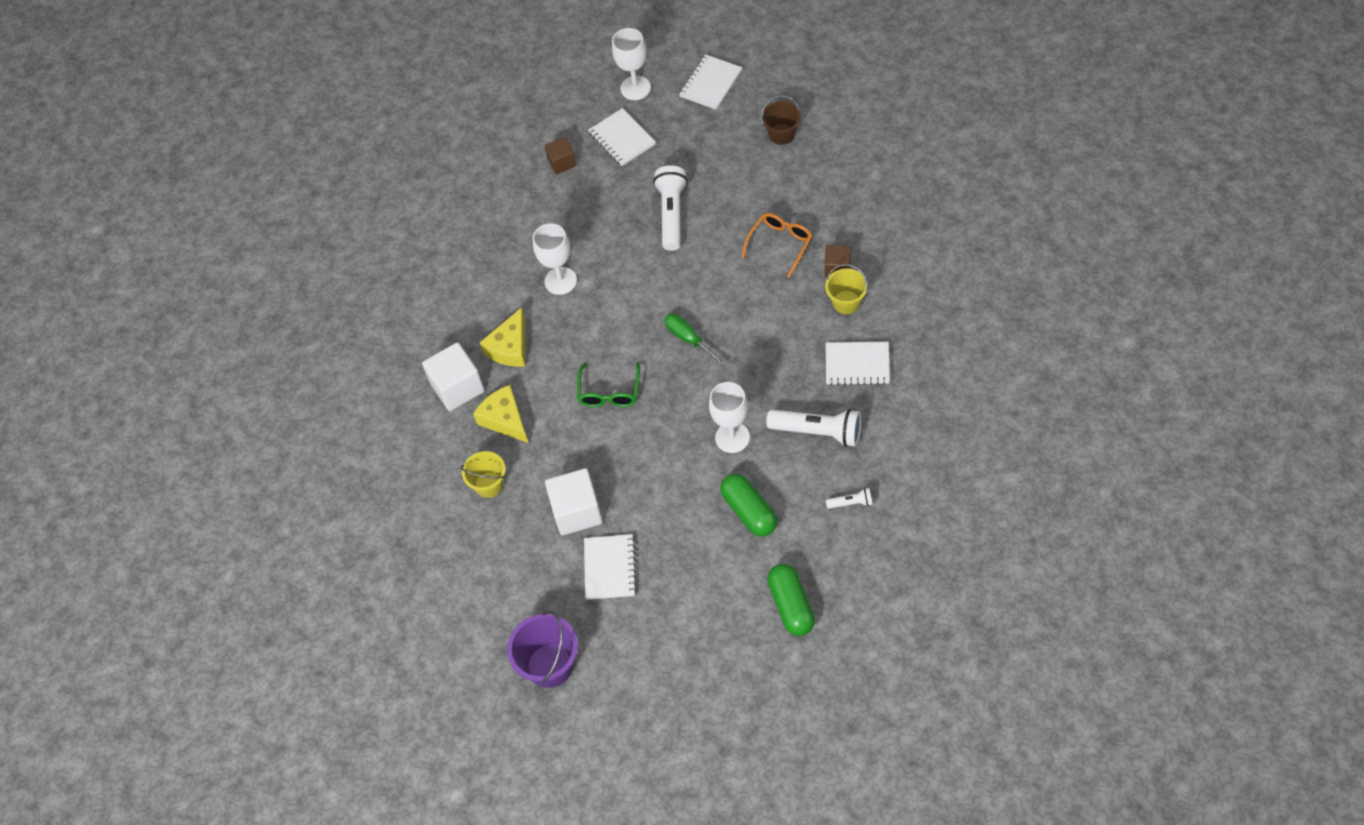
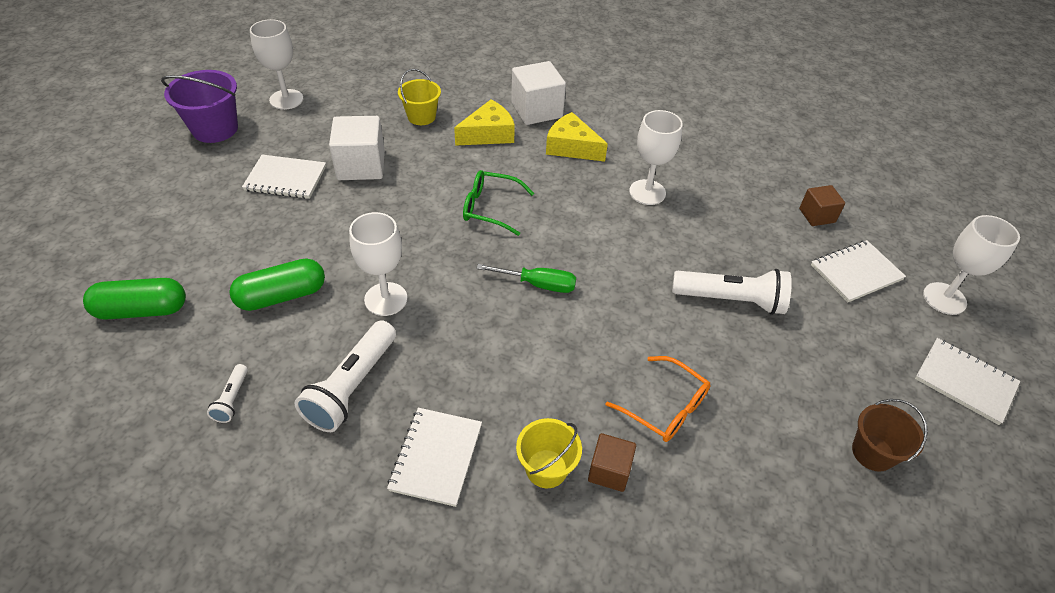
camera: 90 degrees right, 10 degrees down
green screwdriver [664,313,726,366] -> green screwdriver turned 45 degrees clockwise [476,264,576,293]
none -> white goblet [250,19,303,110]

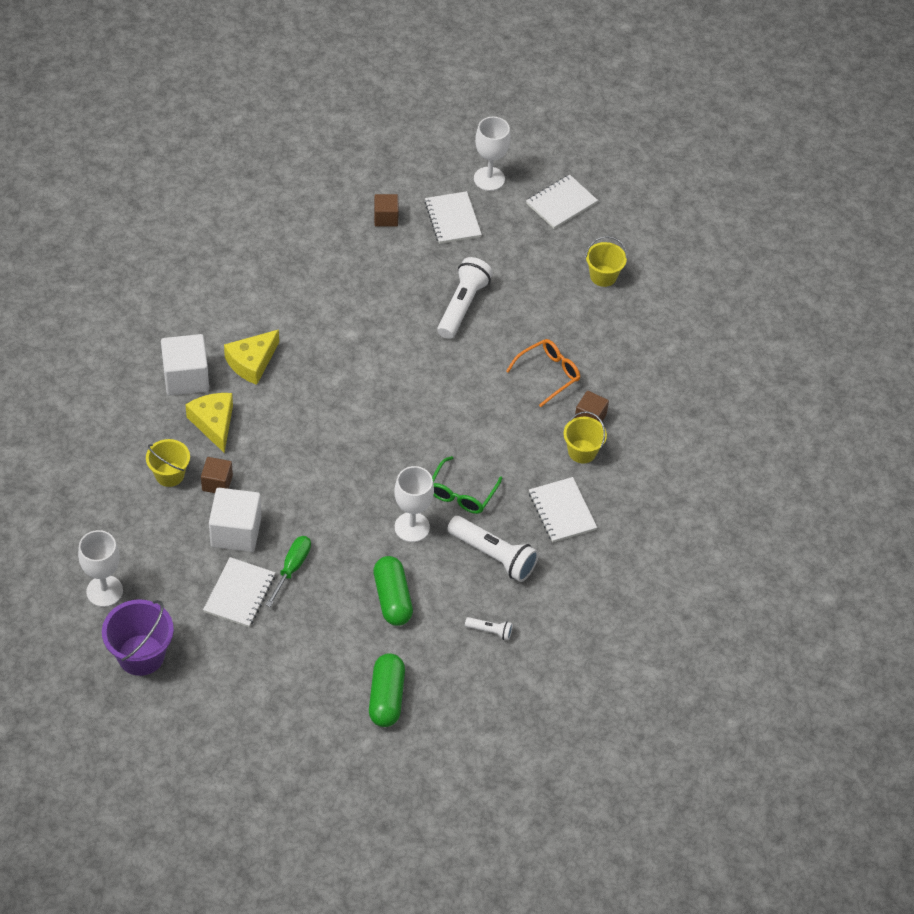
camera: 80 degrees left, 5 degrees up
white notebook [387,408,482,507] -> white notebook turned 45 degrees clockwise [529,477,597,542]
green glasses [463,170,534,236] -> green glasses moved to [432,456,503,514]
green screwdriver [476,264,576,293] -> green screwdriver moved to [266,536,311,607]
white goblet [629,110,683,205] -> none
brown bucket [852,399,928,472] -> yellow bucket [585,236,627,287]
none -> brown cube [201,457,233,493]

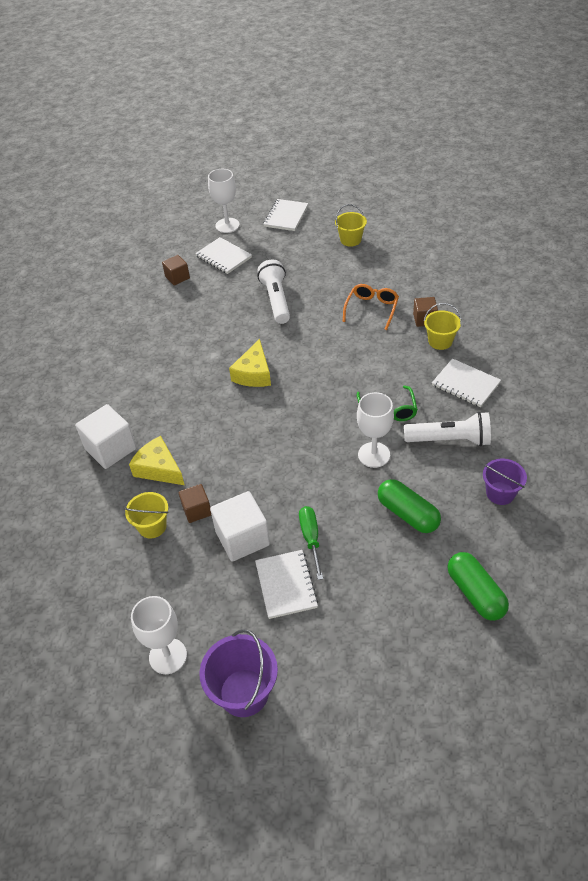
camera: 25 degrees left, 5 degrees down
yellow cheese [224,329,279,385] -> yellow cheese moved to [229,339,271,387]
white flashlight [465,617,513,640] -> purple bucket [483,459,527,505]

